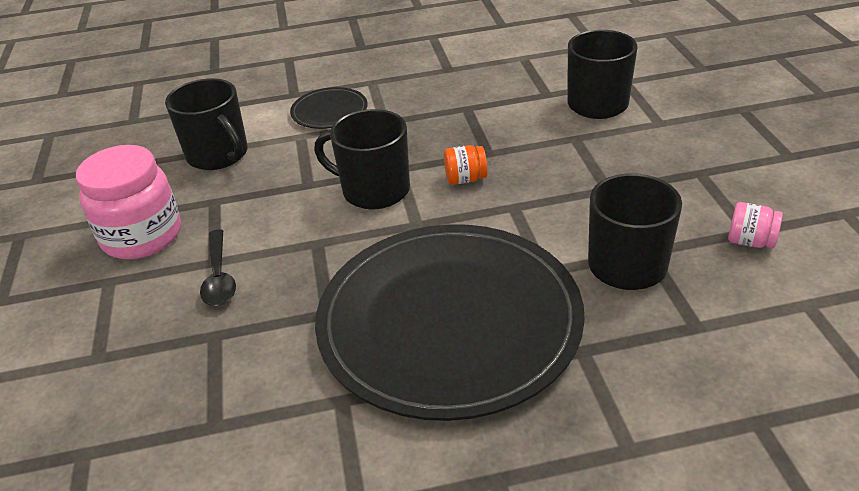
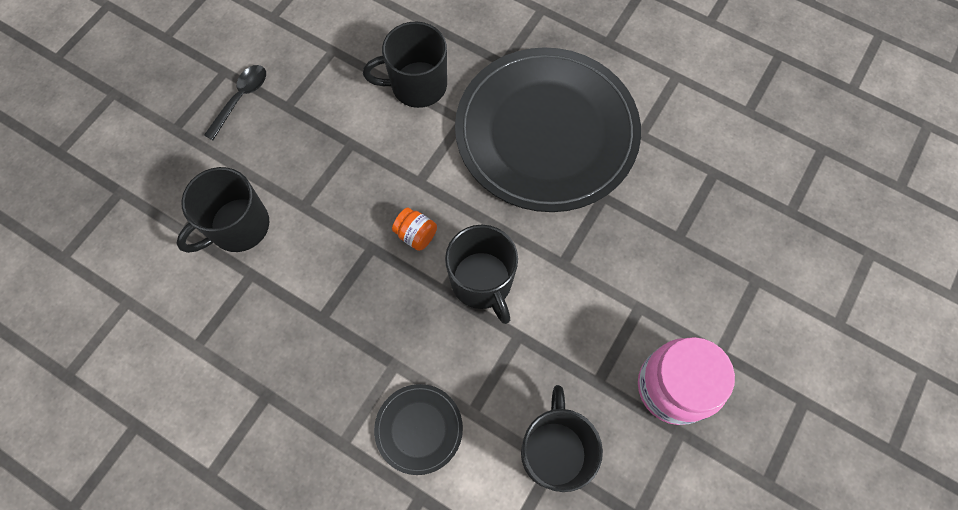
camera: 140 degrees left, 30 degrees up
black spoon [200,230,236,306] -> black spoon moved to [204,65,266,140]
pink jar [728,202,783,248] -> none

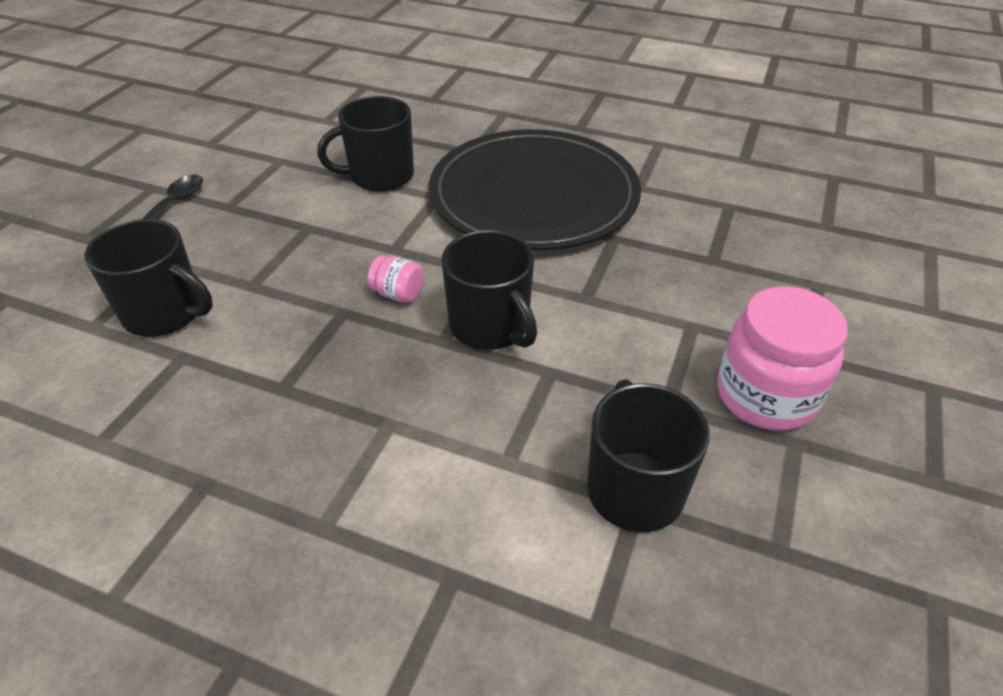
camera: 10 degrees left, 25 degrees down
black mug [176,167,269,253] -> black mug turned 105 degrees counterclockwise [85,219,213,337]
black plate [374,384,463,475] -> none
orange jar [392,208,437,251] -> pink jar [368,255,424,303]

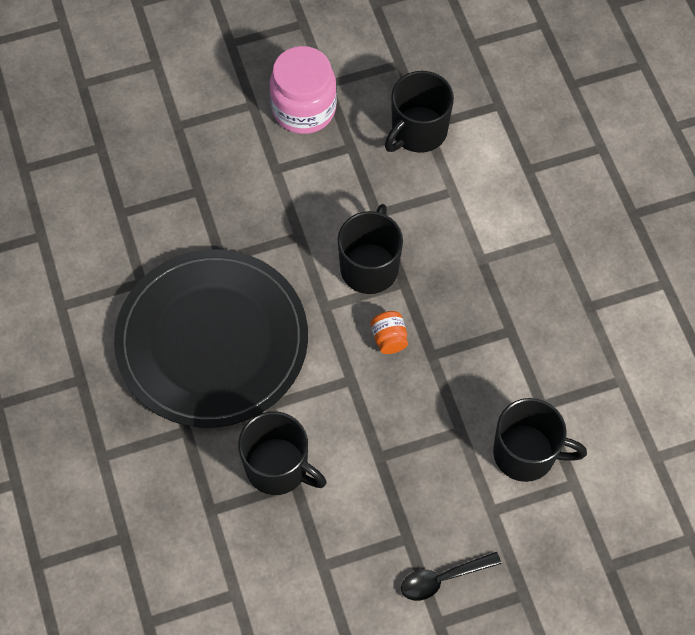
camera: 130 degrees left, 20 degrees up
black mug [85,219,213,337] -> black mug turned 120 degrees clockwise [493,398,587,482]
pink jar [368,255,424,303] -> orange jar [371,311,408,354]

